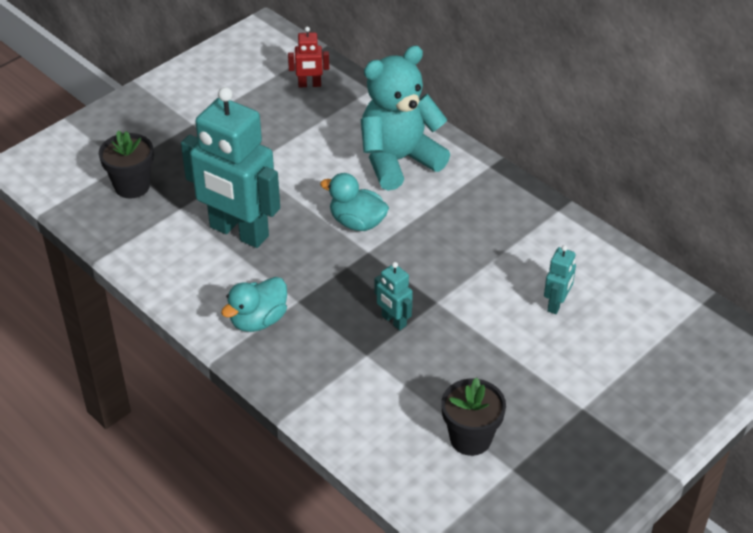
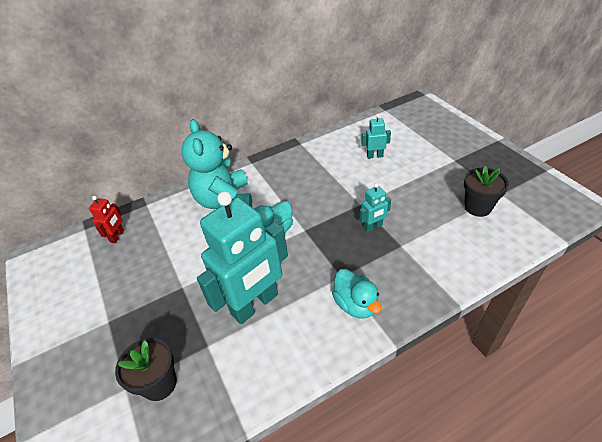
camera: 70 degrees left, 0 degrees up
turquoise robot [544,245,576,314] -> turquoise robot turned 45 degrees counterclockwise [361,114,391,159]

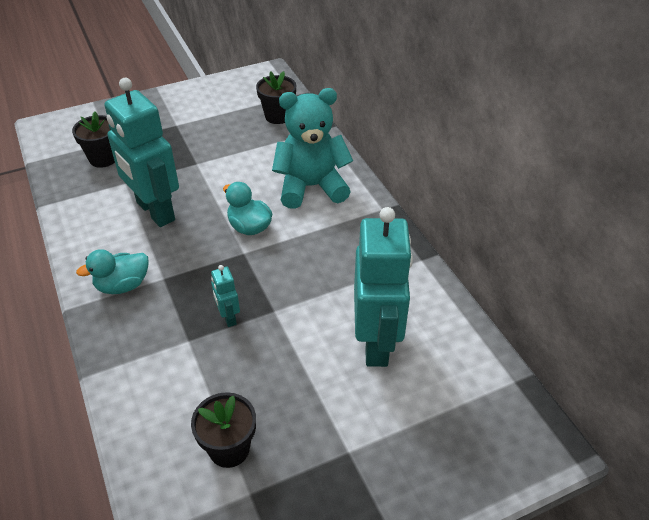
camera: 90 degrees right, 0 degrees up
red robot [89,196,124,243] -> black flower pot [256,71,296,124]
turquoise robot [361,114,391,159] -> turquoise robot [354,207,413,367], size x2.31

